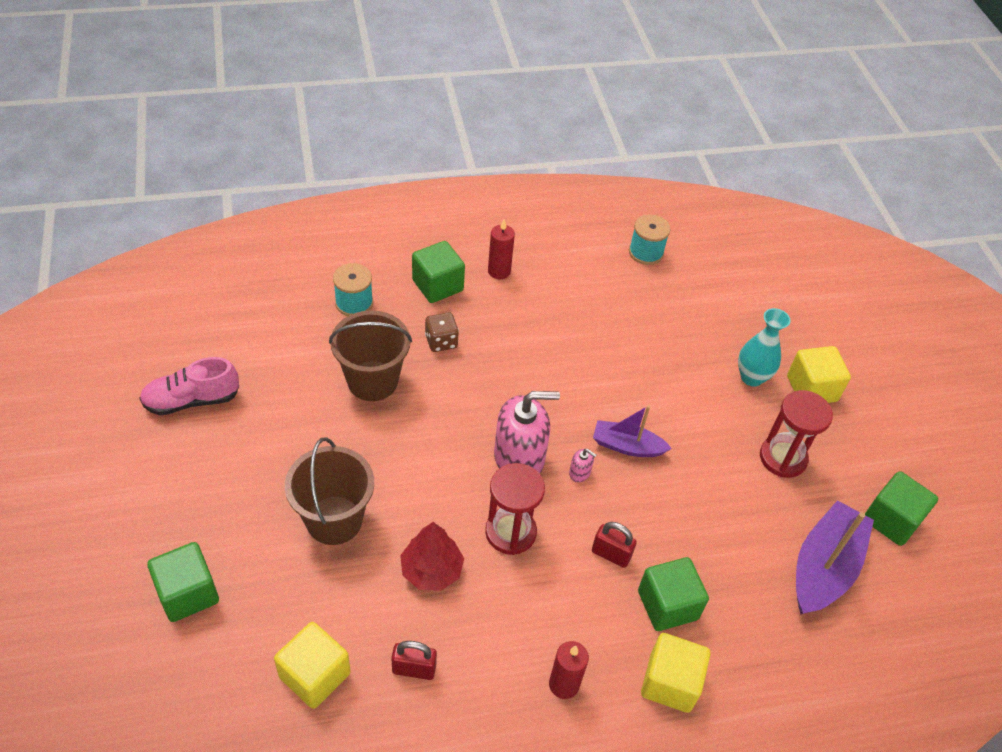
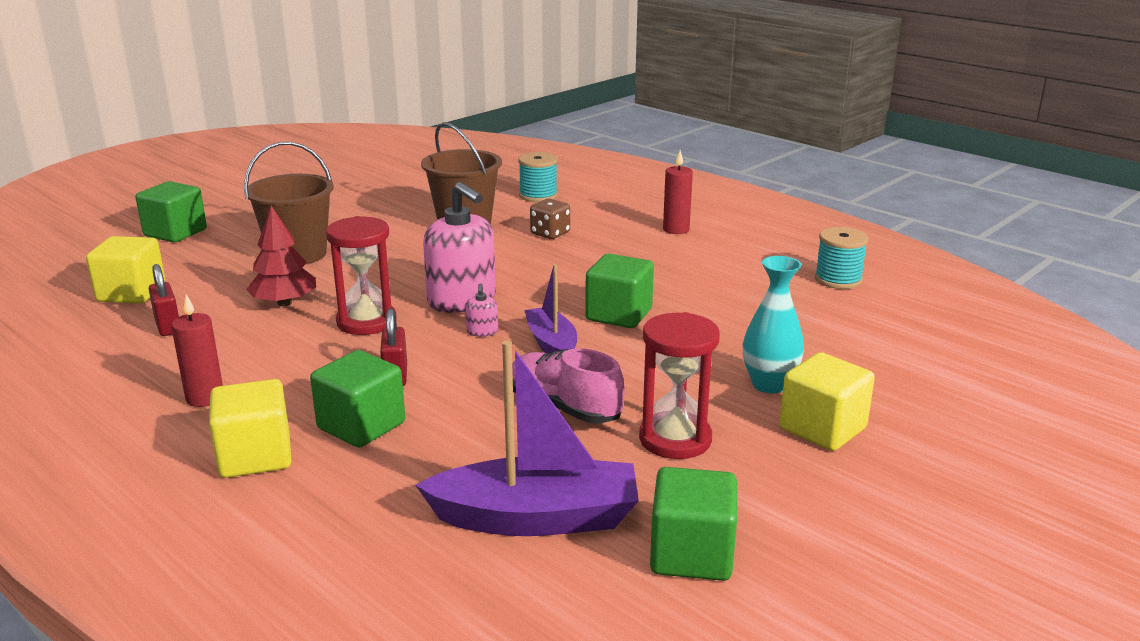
camera: 60 degrees right, 25 degrees down
pink shoe [139,357,239,415] -> pink shoe moved to [512,348,624,424]
green cube [412,241,465,303] -> green cube moved to [585,254,654,328]

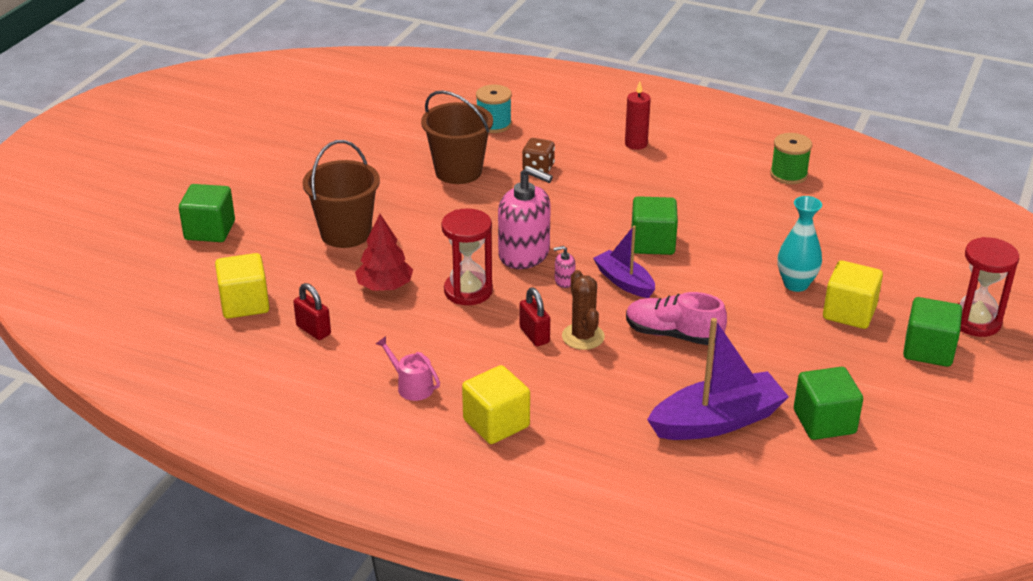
camera: 20 degrees left, 10 degrees up
red candle [171,295,223,407] -> pink watering can [376,336,440,401]
green cube [310,350,405,448] -> green cube moved to [903,297,962,367]
pink soap dispenser [465,283,498,337] -> pink soap dispenser turned 105 degrees clockwise [554,246,575,288]
red hourglass [639,312,720,459] -> red hourglass moved to [957,237,1019,337]
turquoise spool [815,227,869,289] -> green spool [770,133,812,184]
none -> brown cactus [562,270,605,350]

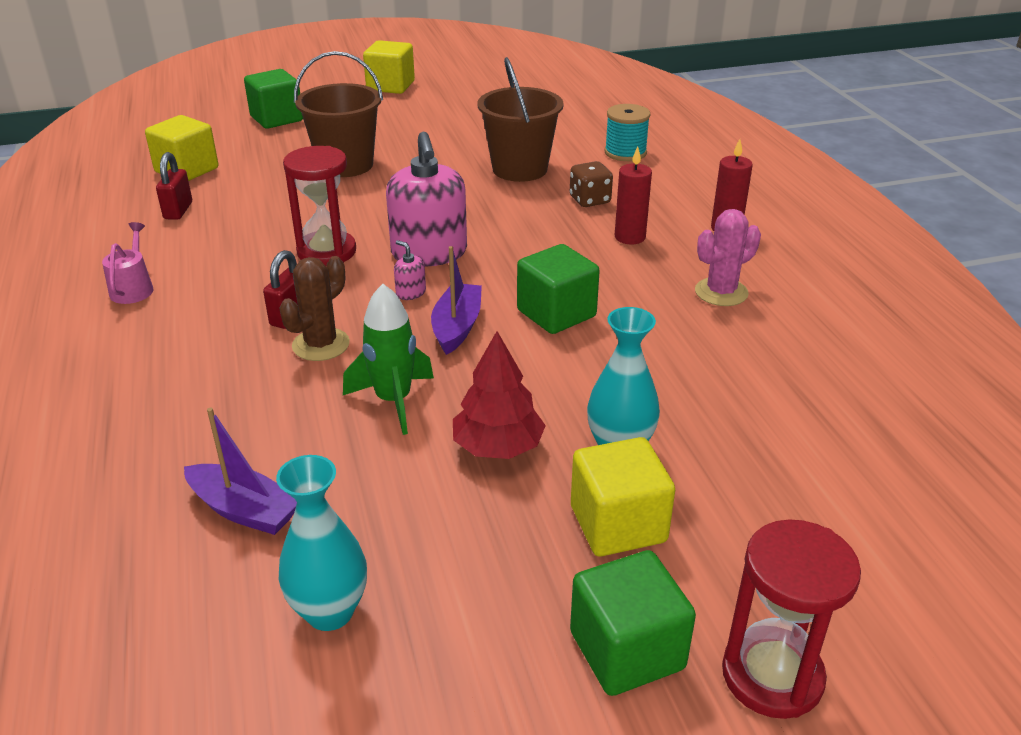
camera: 50 degrees right, 0 degrees up
red tree [355,214,413,291] -> red tree moved to [453,331,546,459]
yellow cube [462,365,530,444] -> yellow cube moved to [363,40,415,94]
pink shoe [626,292,727,345] -> green rocket [343,284,434,435]
purple boat [647,318,789,440] -> purple boat [184,408,297,535], size x0.61
green spool [770,133,812,184] -> none
green cube [794,367,863,440] -> turquoise vase [276,455,367,631]
none -> red candle [615,146,652,244]
none -> pink cactus [695,209,761,306]

